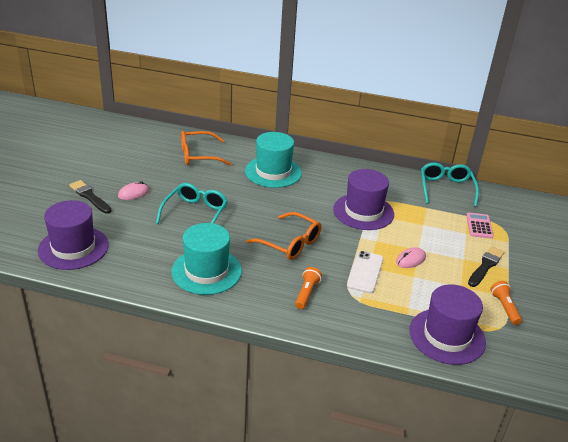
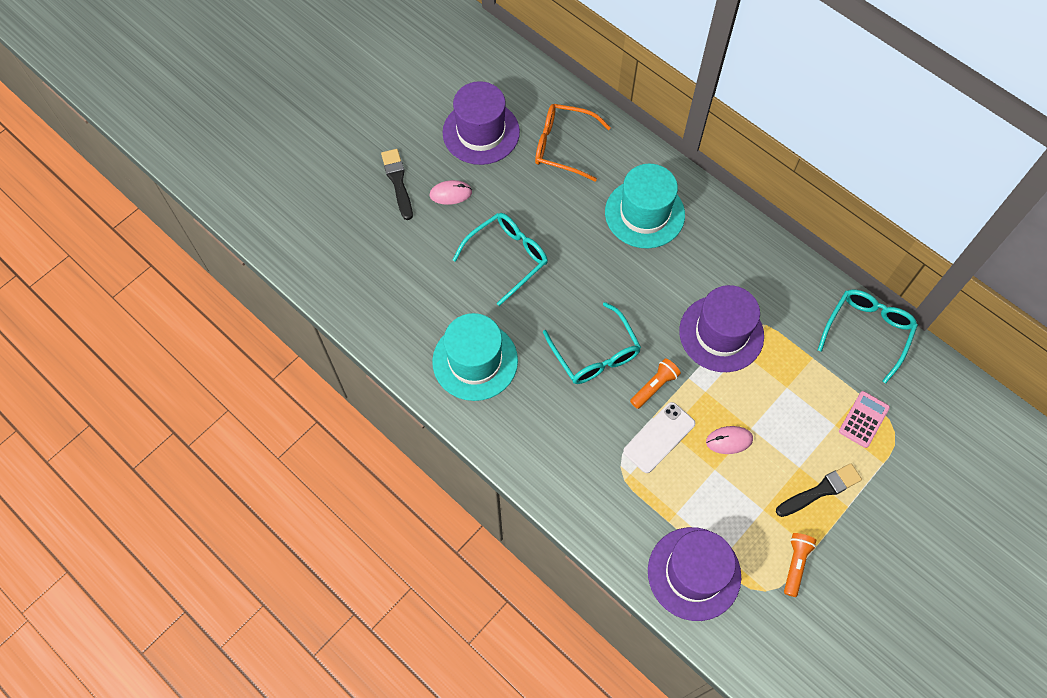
camera: 30 degrees right, 30 degrees up
purple hat [38,200,109,270] -> purple hat moved to [443,81,520,165]
orange glasses [246,212,321,260] -> turquoise glasses [543,302,641,384]
orange flashlight [295,267,322,309] -> orange flashlight moved to [630,358,681,409]

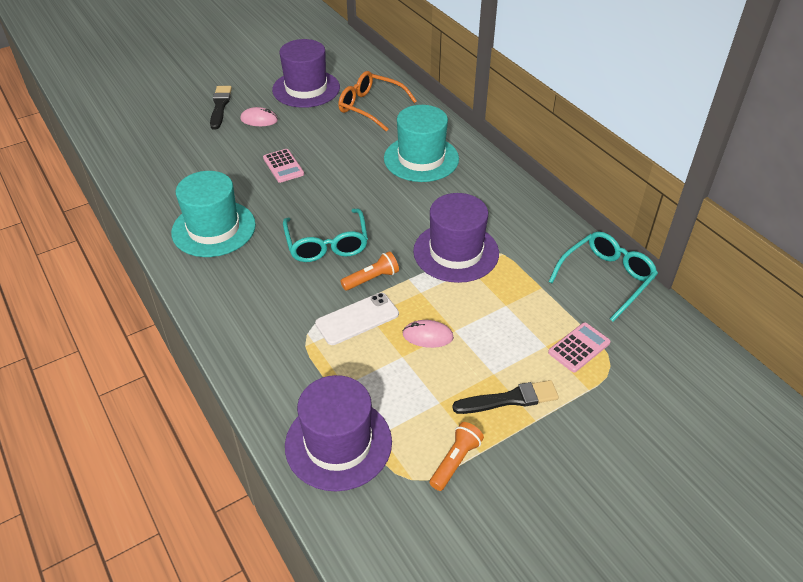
camera: 15 degrees right, 20 degrees down
turquoise glasses [453,213,548,306] -> pink calculator [263,149,304,183]

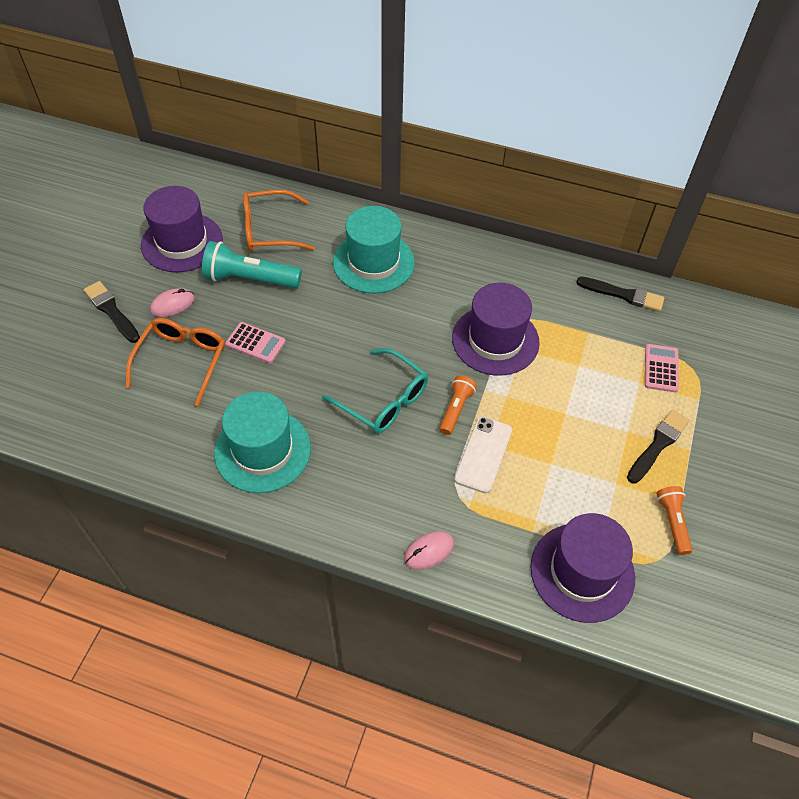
camera: 40 degrees left, 10 degrees up
pink mouse [402,320,454,348] -> pink mouse moved to [404,531,454,570]
turquoise glasses [548,232,658,322] -> black brush [576,277,664,312]
none -> orange glasses [126,318,225,407]
none -> turquoise flashlight [202,241,302,288]

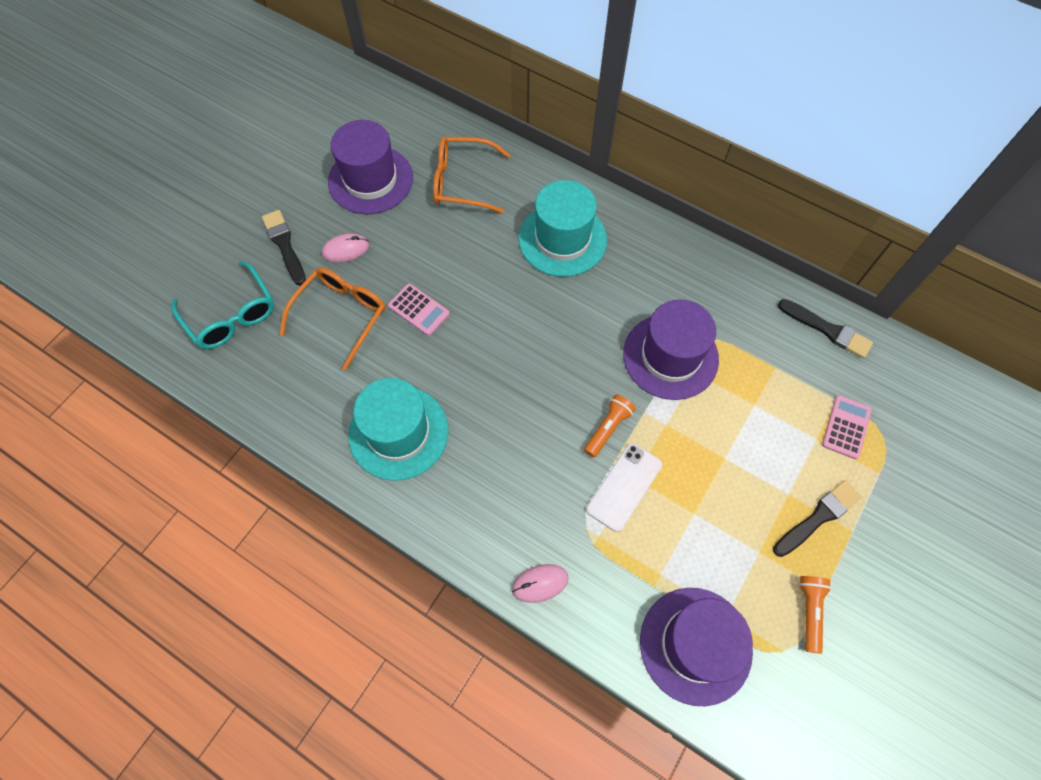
camera: 15 degrees right, 10 degrees up
turquoise flashlight [202,241,302,288] -> none
turquoise glasses [322,348,428,433] -> turquoise glasses moved to [171,261,274,349]

